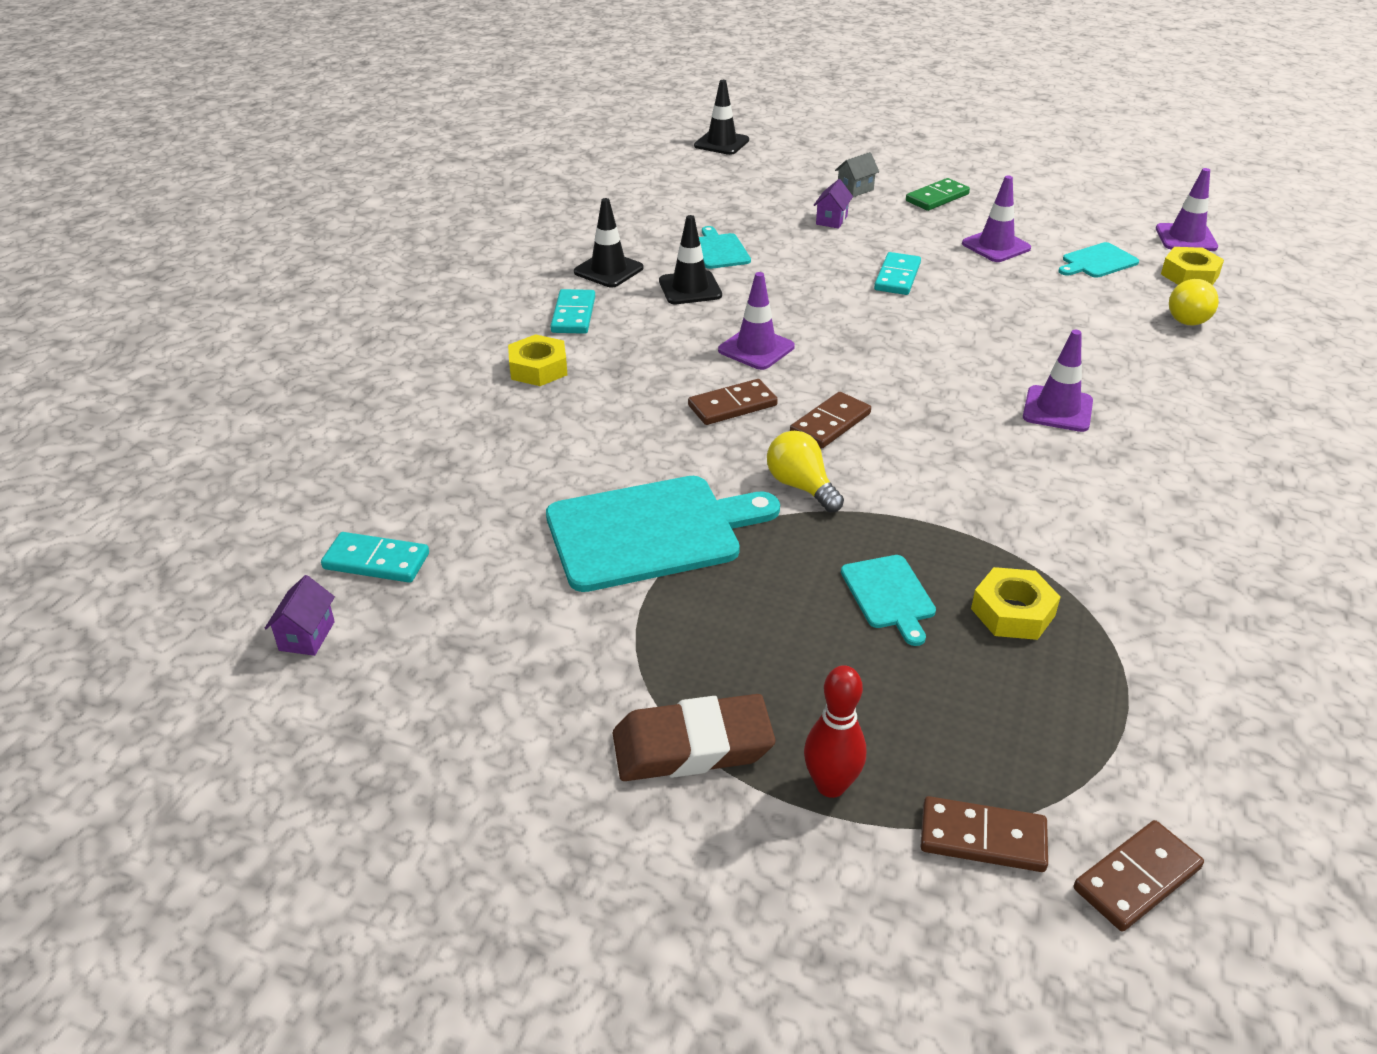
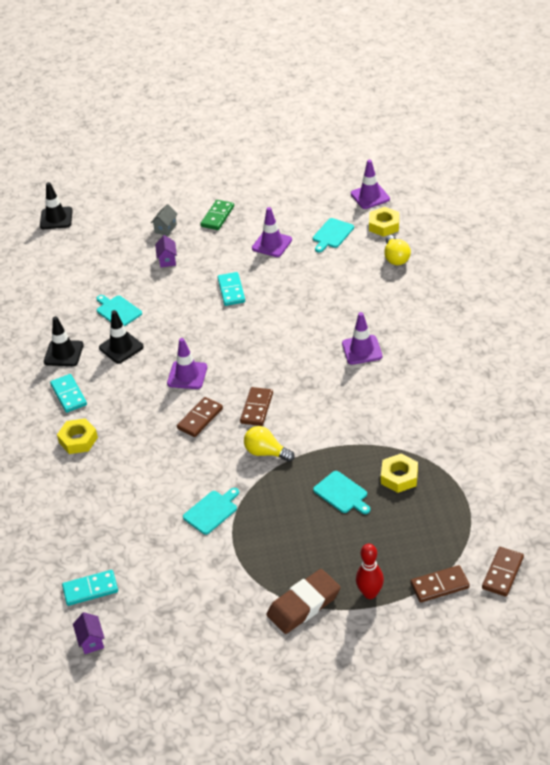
camera: 25 degrees left, 5 degrees up
turquoise cutting board [546,476,780,592] -> turquoise cutting board [183,488,239,535], size x0.50

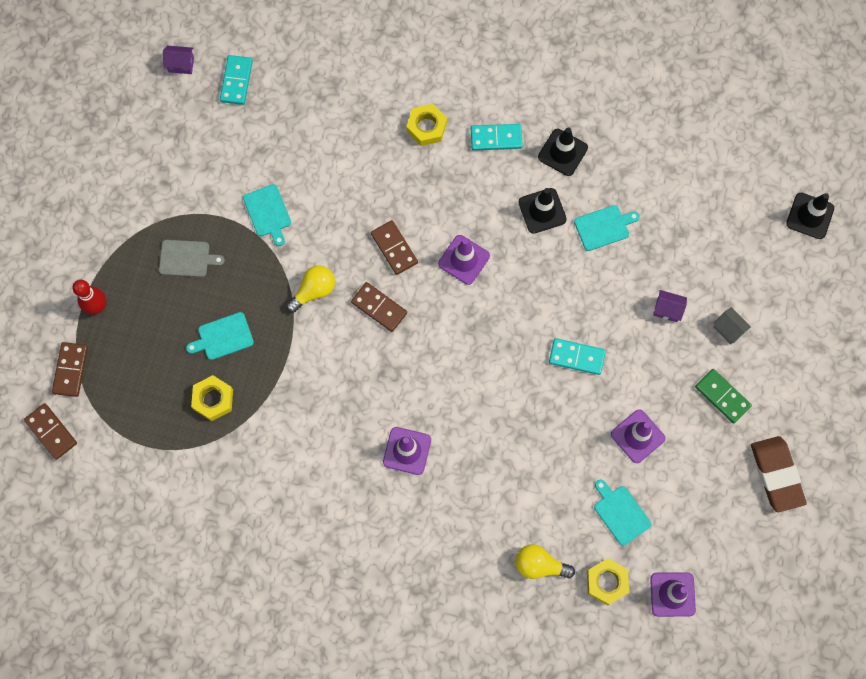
camera: 110 degrees right, 30 degrees up
brown eraser [266,569,341,634] -> brown eraser moved to [751,436,807,512]
none -> grey cutting board [159,240,225,277]

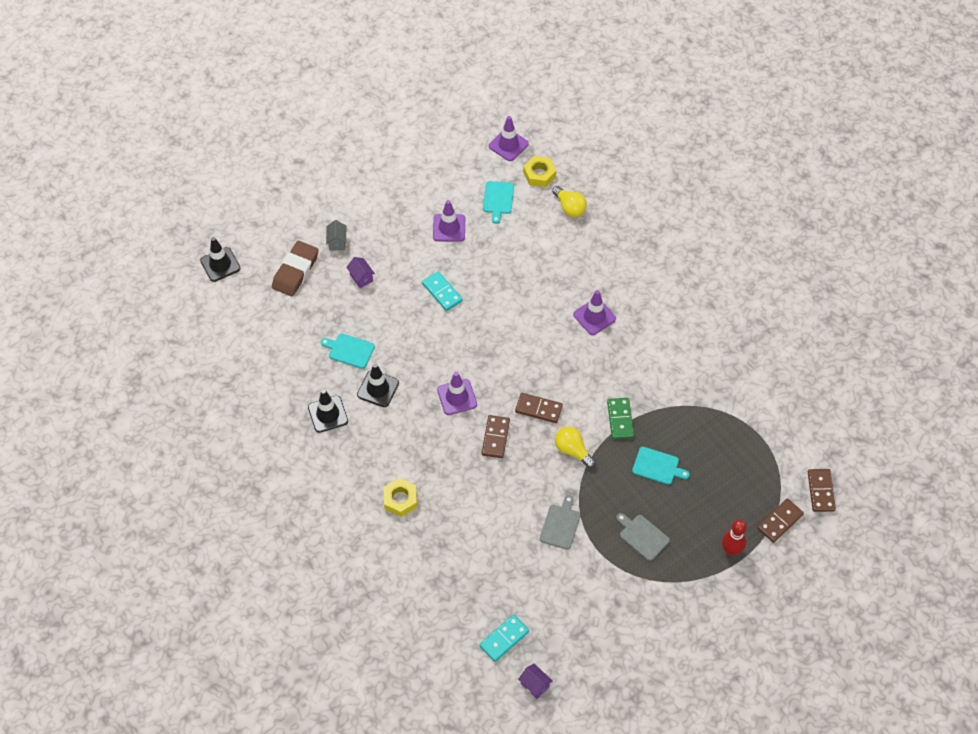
camera: 140 degrees left, 15 degrees down
yellow nut [191,375,233,421] -> none
turquoise cutting board [243,184,291,246] -> grey cutting board [540,495,580,549]
yellow light bulb [286,265,335,313] -> yellow light bulb turned 45 degrees clockwise [555,427,596,468]
brown domino [351,282,407,332] -> brown domino turned 60 degrees counterclockwise [515,393,563,423]
turquoise domino [471,124,523,151] -> none
green domino [695,369,752,424] -> green domino moved to [607,398,634,439]
brown eraser [751,436,807,512] -> brown eraser moved to [272,241,319,297]

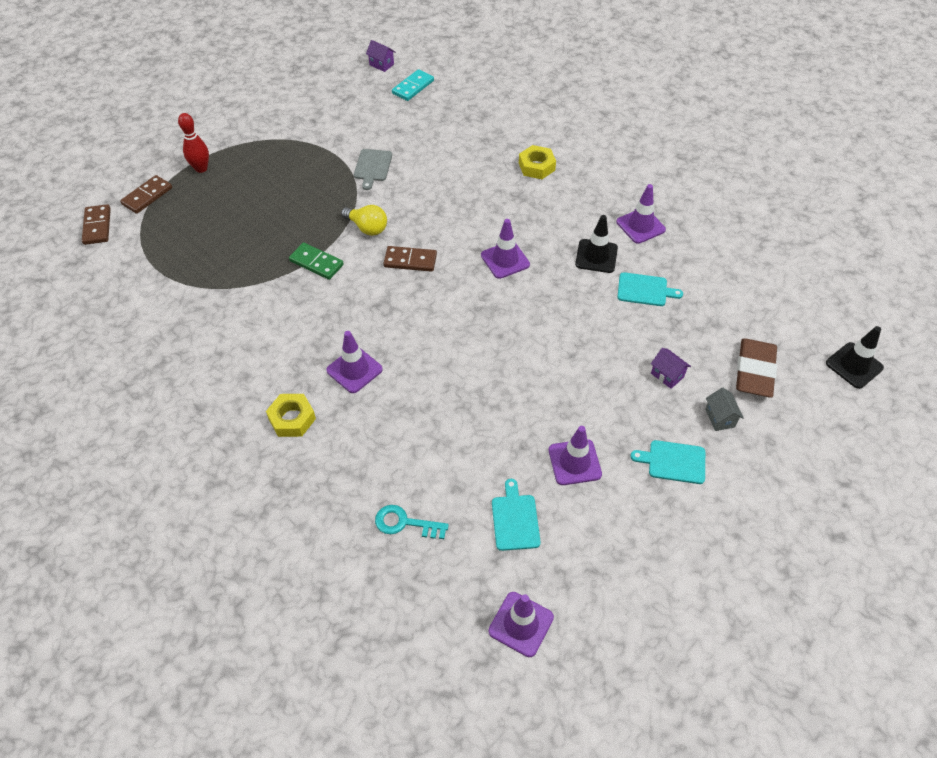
camera: 170 degrees right, 5 degrees down
black traffic cone [308,389,348,433] -> purple traffic cone [616,184,666,244]
turquoise domino [422,271,463,311] -> none
brown domino [481,415,510,458] -> none
yellow nut [523,156,556,187] -> yellow nut moved to [266,394,316,437]
yellow light bulb [552,186,587,217] -> turquoise key [375,505,449,539]
green domino [607,398,634,439] -> green domino turned 45 degrees counterclockwise [289,242,344,280]
grey cutting board [616,513,670,561] -> none
turquoise cutting board [632,447,690,485] -> turquoise cutting board moved to [630,440,705,484]

